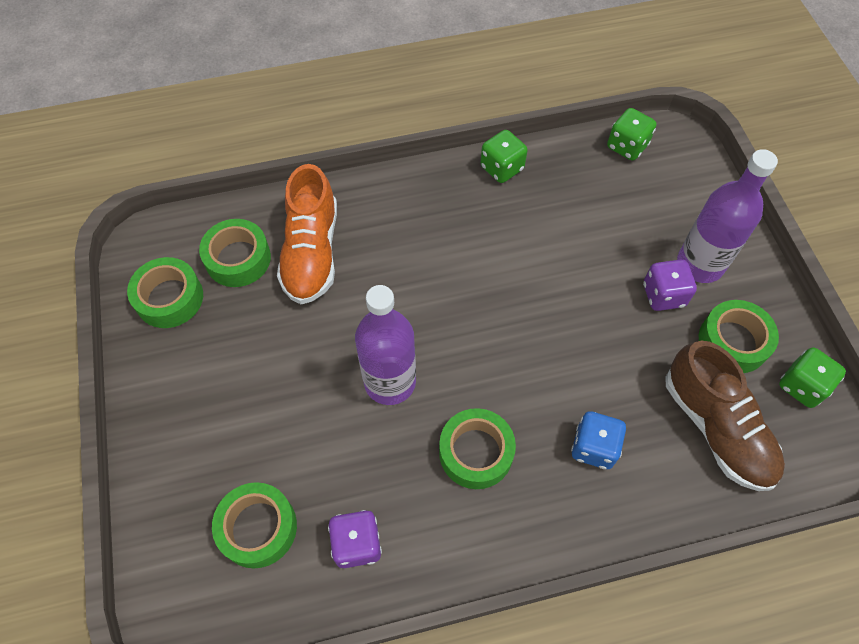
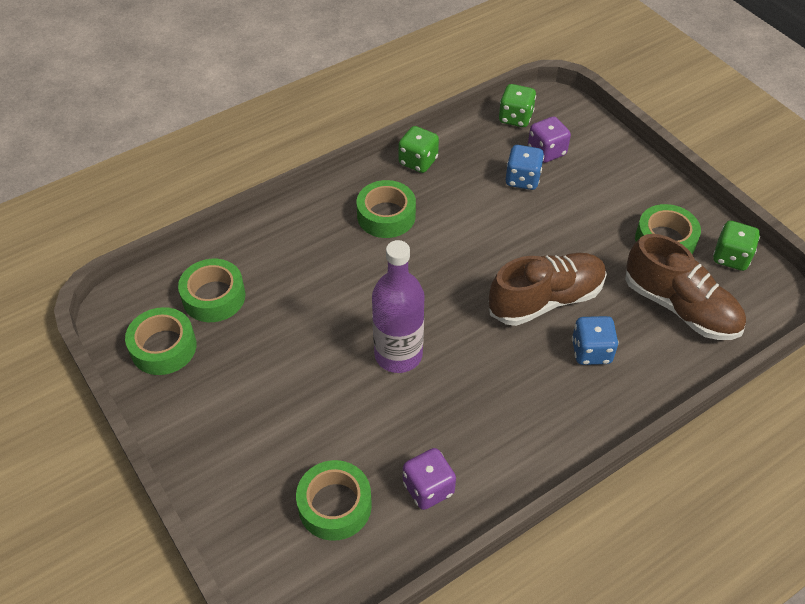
camera: 20 degrees left, 10 degrees down
orange shoe [277,164,337,304] -> none
green tape [439,408,516,489] -> green tape moved to [357,180,416,238]
purple dice [643,260,697,311] -> purple dice moved to [528,116,571,163]
purple bottle [677,149,778,283] -> none
none -> brown shoe [489,253,607,326]
none -> blue dice [506,145,544,190]

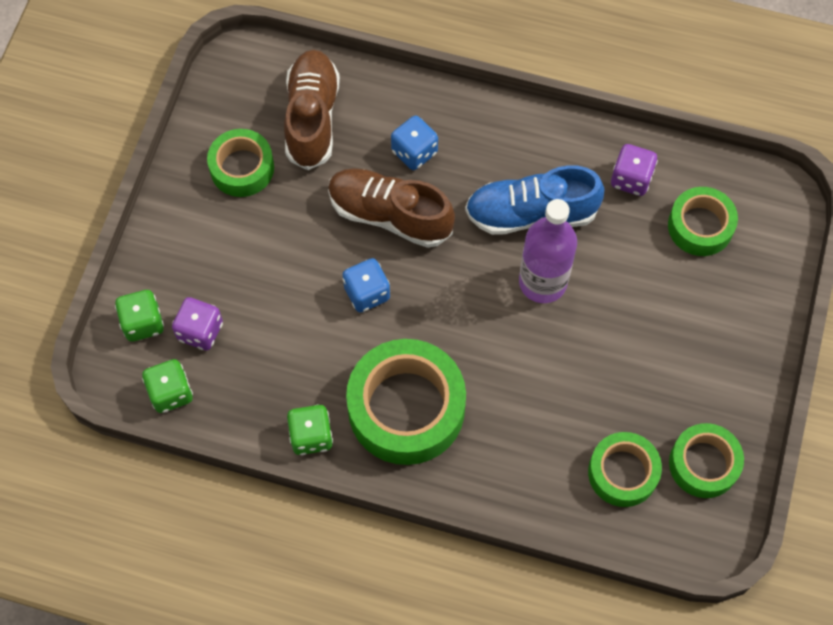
camera: 130 degrees left, 15 degrees up
green tape [357,180,416,238] -> green tape [346,339,466,465], size x1.70
blue dice [506,145,544,190] -> blue dice moved to [342,258,390,312]
green dice [713,221,760,271] -> green dice moved to [115,290,164,342]
none -> blue shoe [465,165,604,235]

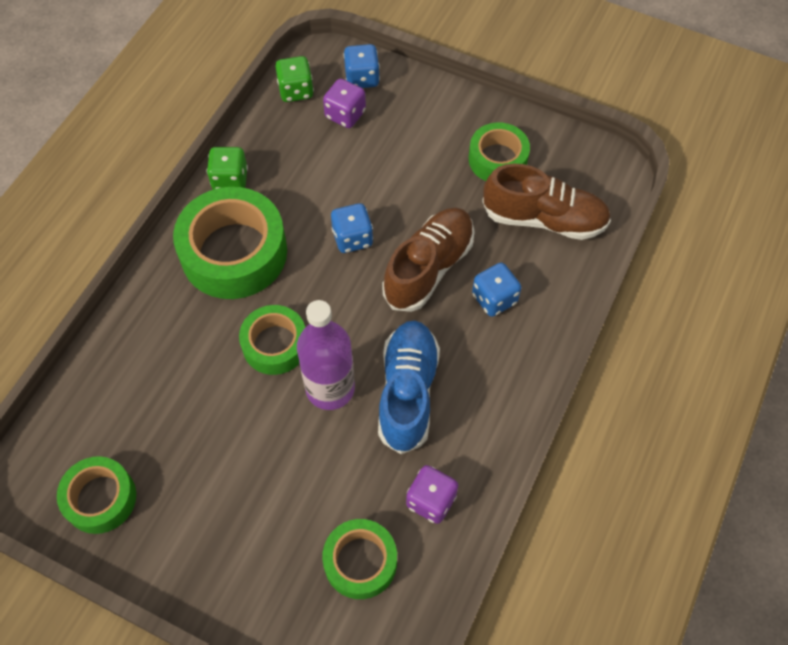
camera: 100 degrees right, 5 degrees down
green dice [115,290,164,342] -> blue dice [343,44,380,88]
green tape [588,432,662,507] -> green tape moved to [239,305,305,375]

